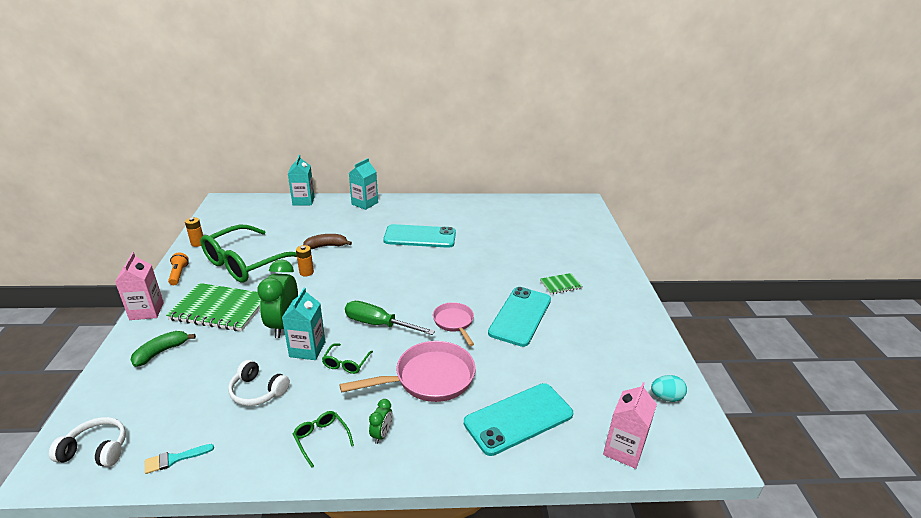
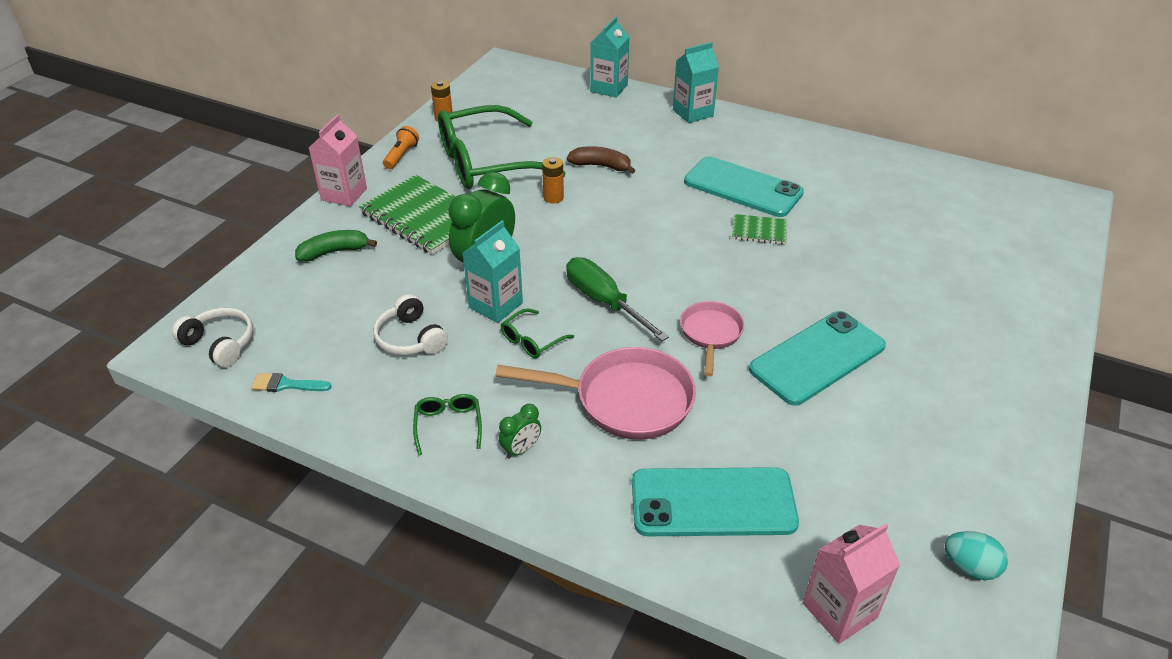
camera: 30 degrees right, 10 degrees up
green notebook [540,273,583,294] -> green notebook moved to [732,214,787,245]

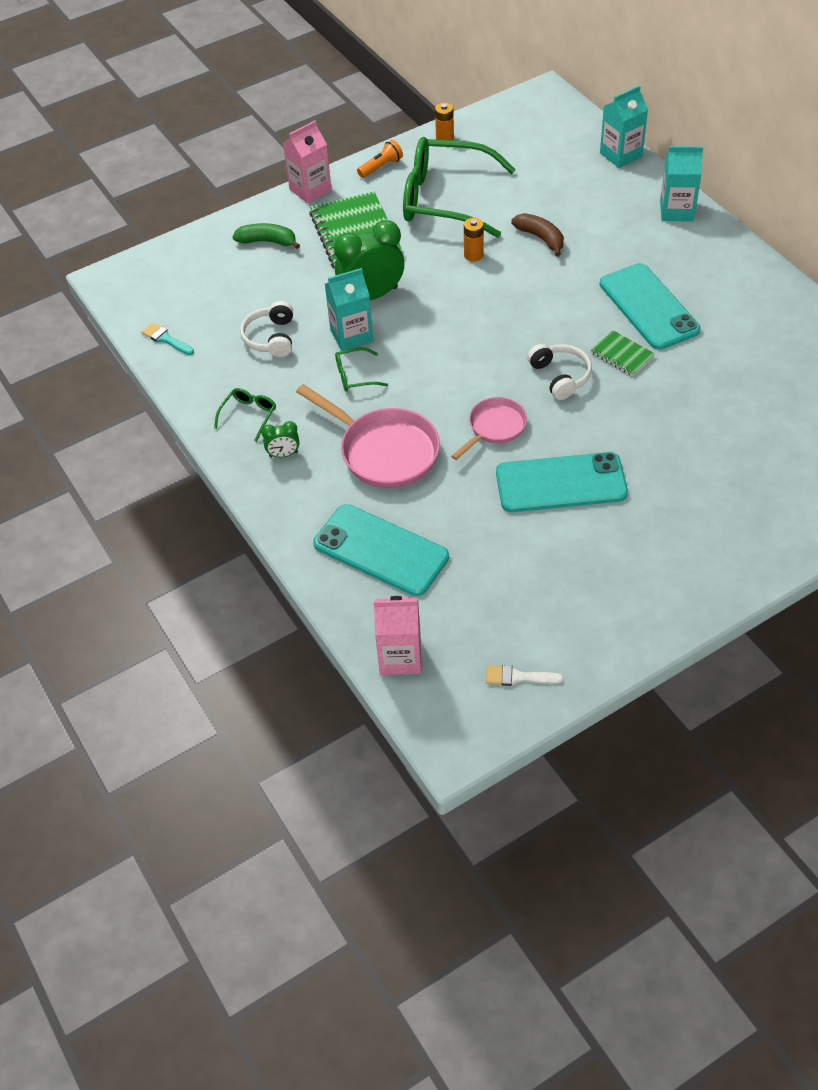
camera: 35 degrees right, 10 degrees up
white headphones [172,307,253,367] -> white headphones moved to [527,344,592,400]
green screwdriver [566,257,669,341] -> none
turquoise egg [945,531,1008,580] -> white brush [486,665,563,686]

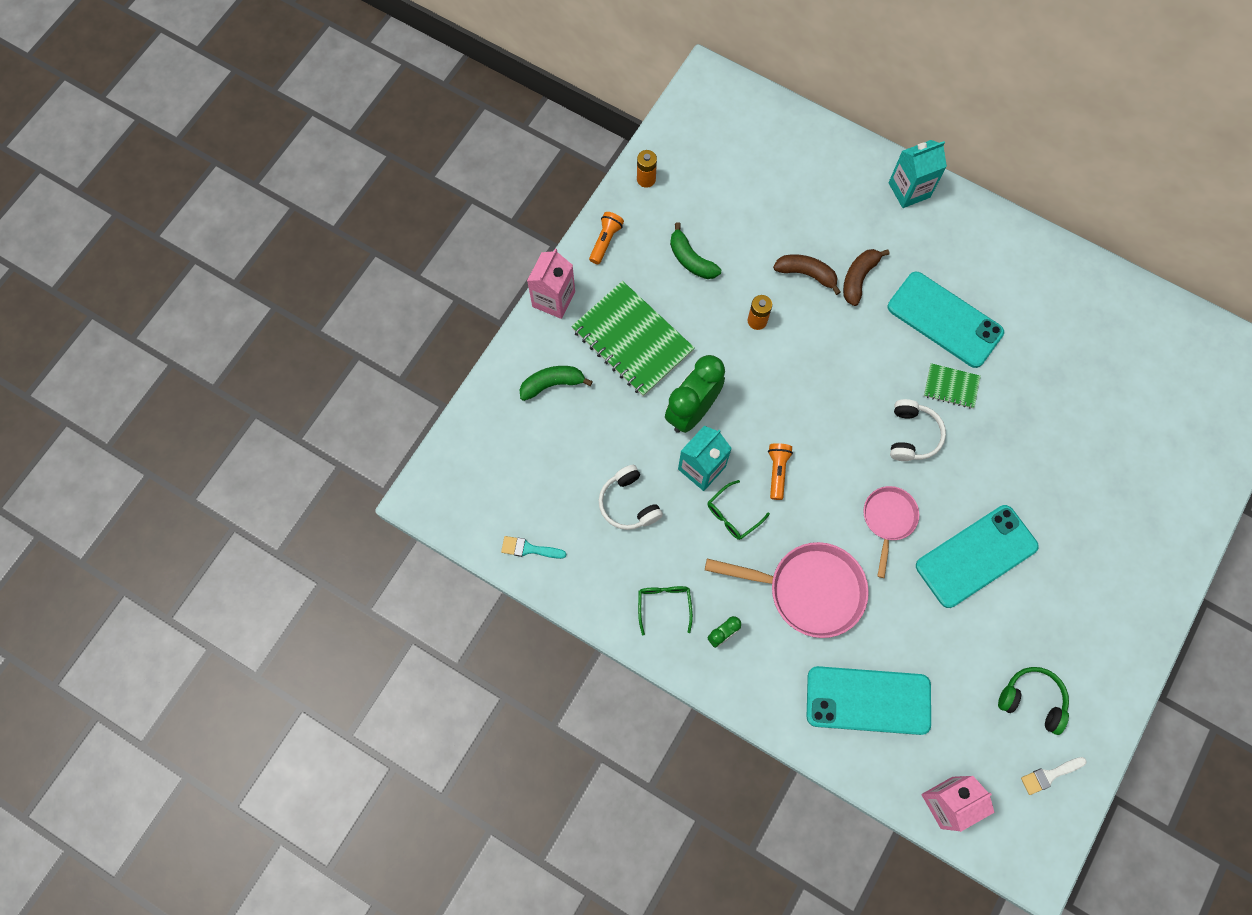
camera: 30 degrees left, 20 degrees up
green glasses [403,137,516,238] -> green banana [670,222,721,279]
white headphones [527,344,592,400] -> white headphones turned 60 degrees clockwise [890,399,946,461]
turquoise carton [600,85,648,168] -> none
none -> orange flashlight [768,443,793,500]
none -> brown banana [843,249,889,306]
none -> green headphones [998,667,1069,735]

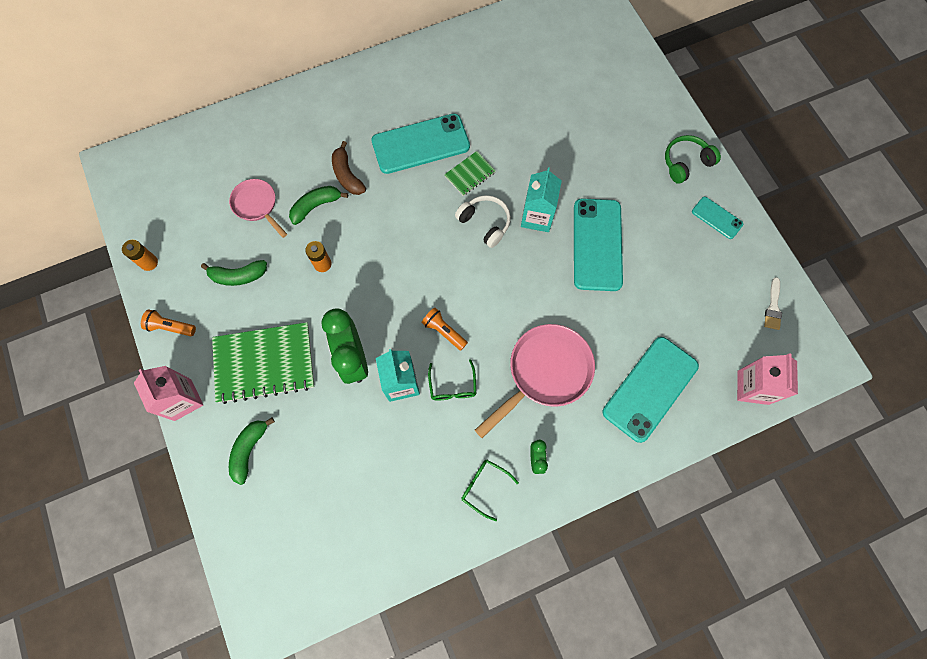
camera: 55 degrees left, 0 degrees up
turquoise brush [501,536,566,559] -> none
orange flashlight [589,212,624,264] -> orange flashlight turned 45 degrees counterclockwise [141,310,196,336]
white headphones [599,465,663,530] -> none
brown banana [773,254,841,295] -> green banana [289,186,348,225]
pink pan [863,486,919,578] -> pink pan moved to [229,179,287,238]
turquoise carton [888,140,947,208] -> turquoise carton moved to [521,168,562,232]
green headphones [998,667,1069,735] -> green headphones moved to [665,135,721,184]
none -> turquoise phone [692,197,743,239]

